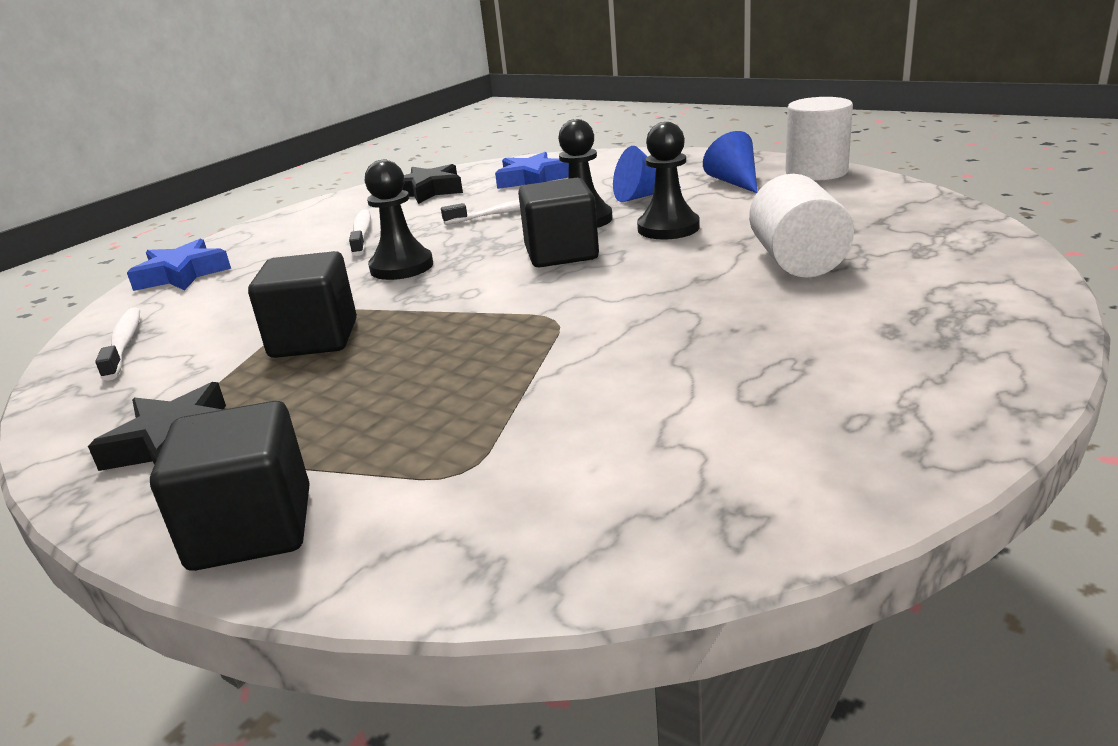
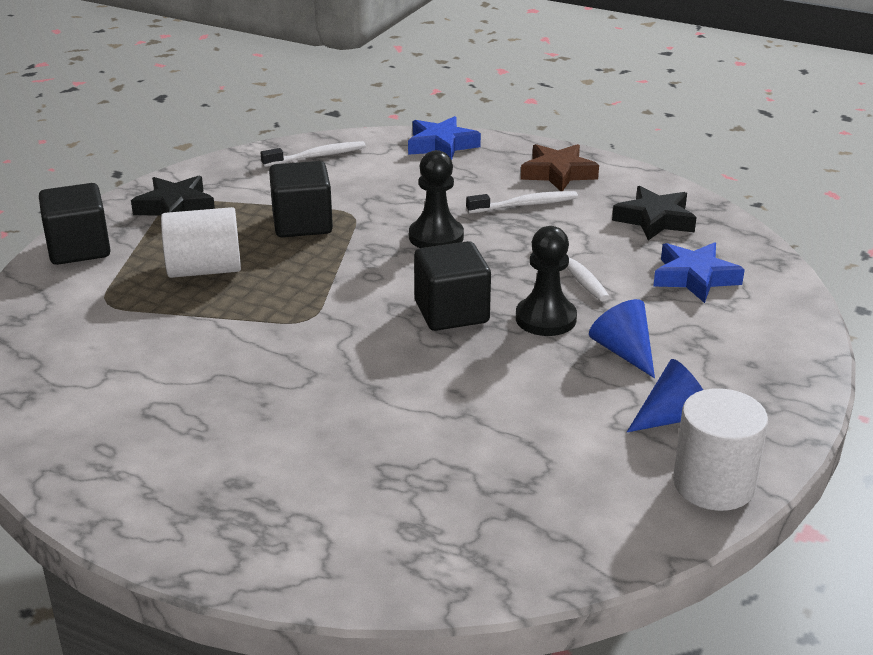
camera: 80 degrees right, 5 degrees up
black pawn [637,122,700,240] -> none
white cylinder [749,174,854,278] -> white cylinder moved to [161,207,241,278]
none -> brown star [521,144,599,191]

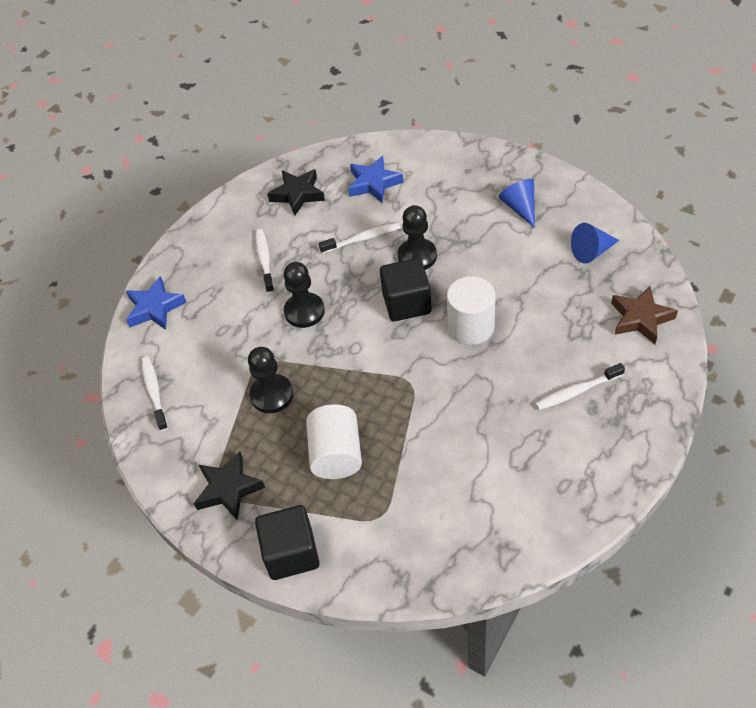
camera: 80 degrees left, 20 degrees up
black cube [269,161,333,237] -> black pawn [248,347,293,413]
brown star [521,144,599,191] -> brown star moved to [611,286,678,344]
blue cone [589,299,655,378] -> blue cone moved to [571,223,619,264]
white cylinder [673,388,768,511] -> white cylinder moved to [447,276,496,345]
none -> white toothbrush [535,363,625,410]

